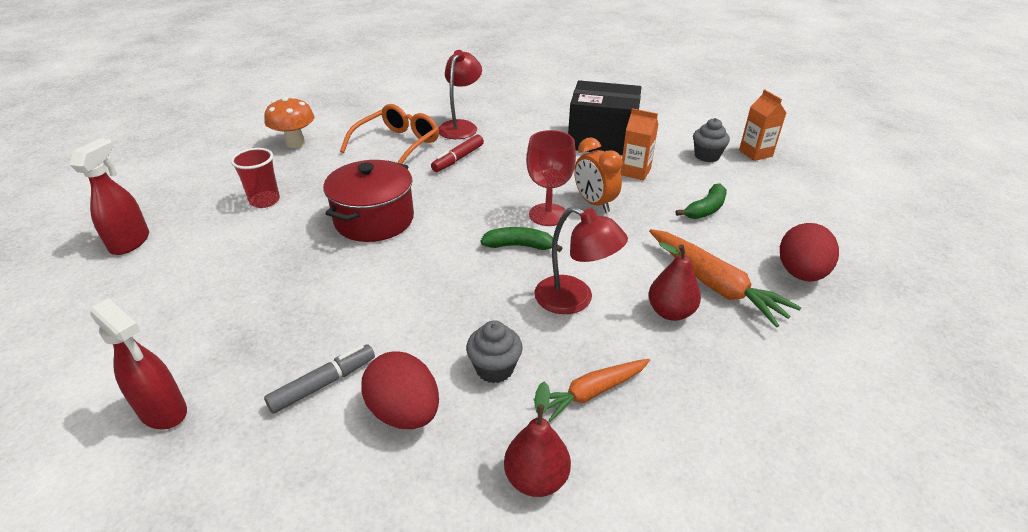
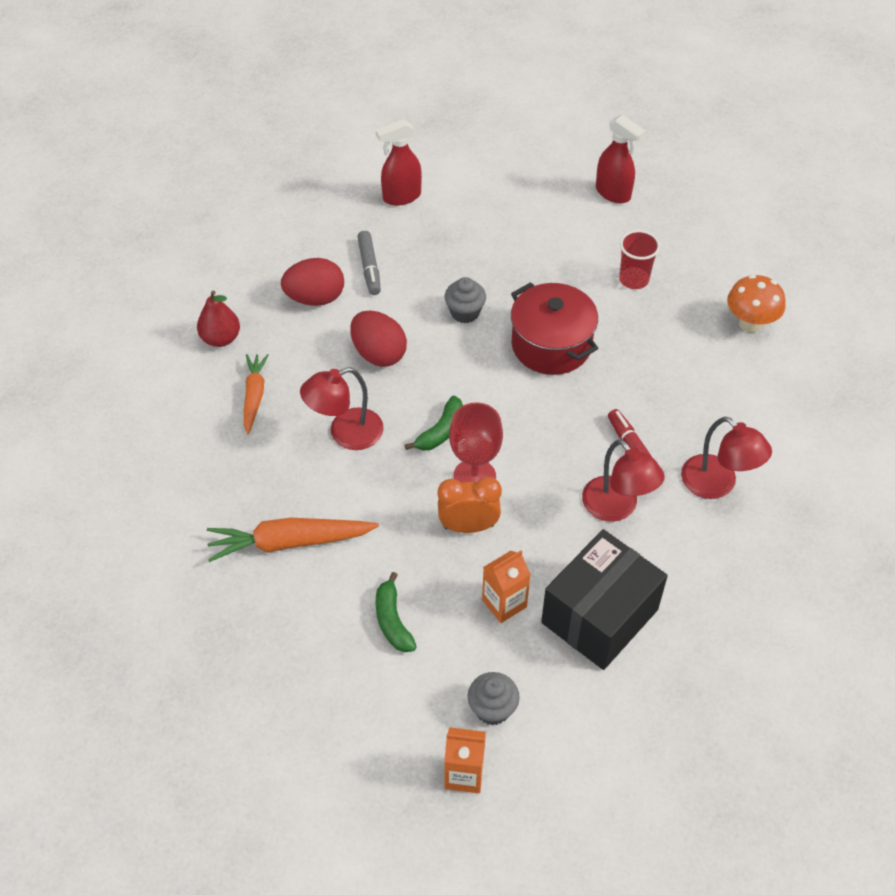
camera: 120 degrees right, 15 degrees up
orange glasses [340,104,439,164] -> none
grey cupcake [466,320,523,383] -> grey cupcake moved to [445,277,486,323]
red pear [649,242,701,321] -> none
red egg [780,223,839,282] -> red egg moved to [350,311,407,367]
none -> red lamp [582,439,665,522]

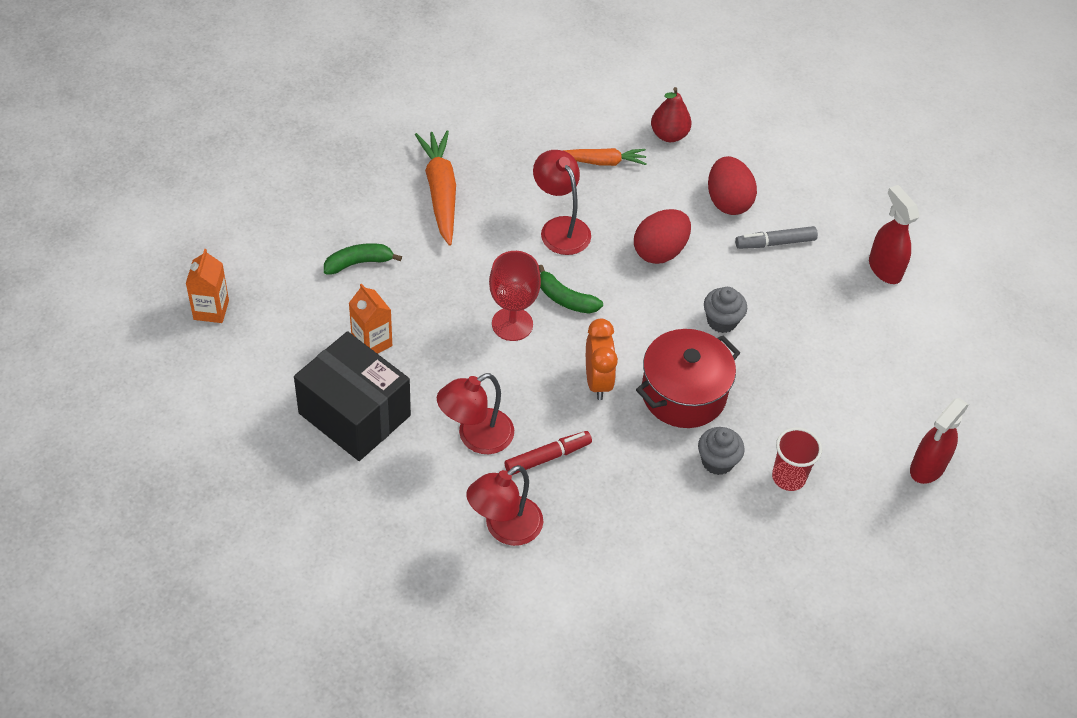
camera: 85 degrees right, 0 degrees up
orange clock [437,477,502,533] -> orange clock moved to [586,318,618,400]
grey cupcake [467,672,520,725] -> grey cupcake moved to [698,427,745,475]
orange mushroom [727,275,786,333] -> none

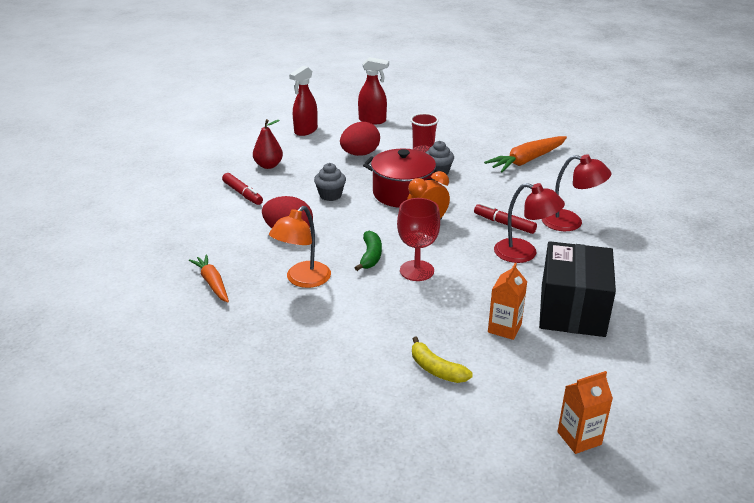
camera: 115 degrees left, 20 degrees down
green banana [324,243,402,275] -> yellow banana [412,336,473,383]
orange carrot [415,131,456,246] -> orange carrot moved to [484,136,567,172]
red lamp [533,150,591,255] -> orange lamp [269,206,331,288]
red pear [651,87,691,142] -> red pear moved to [253,119,283,169]
red egg [708,156,757,215] -> red egg moved to [340,122,380,156]
grey marker [735,226,818,249] -> red marker [222,173,263,205]
red spray bottle [869,185,919,284] -> red spray bottle moved to [289,66,318,136]

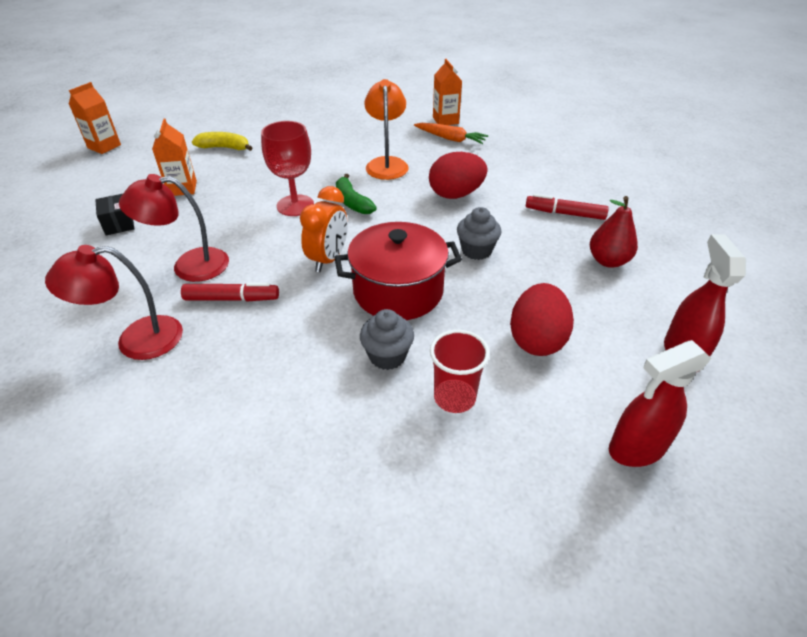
camera: 145 degrees right, 10 degrees up
orange carrot [484,136,567,172] -> none
black box [539,241,616,337] -> black box [95,194,134,235], size x0.41
none -> orange carton [433,59,462,125]

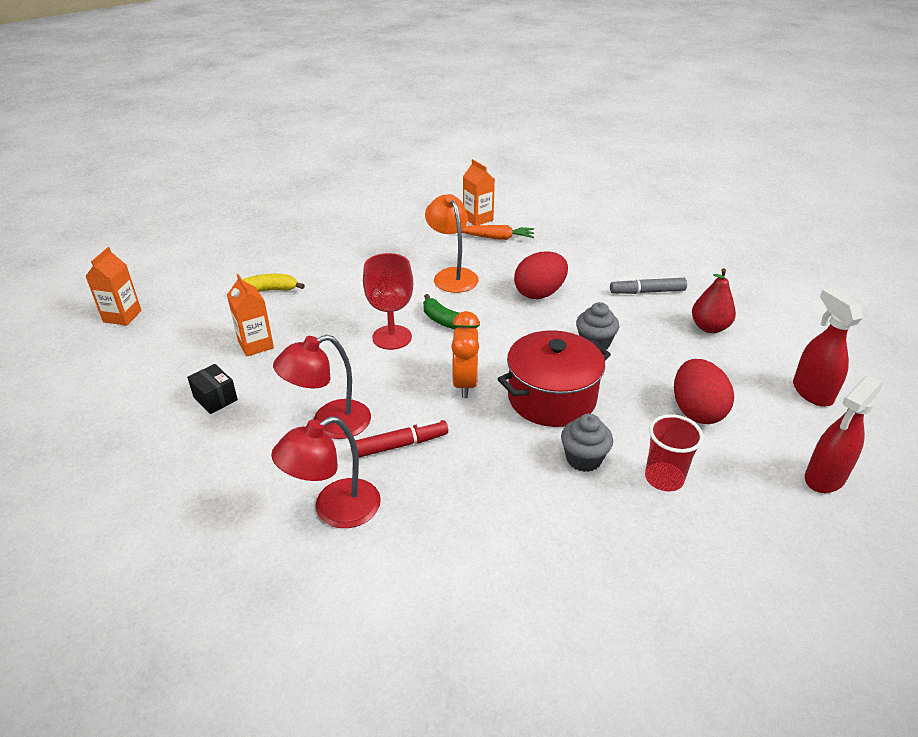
camera: 20 degrees left, 5 degrees down
red marker [526,194,609,220] -> grey marker [610,278,687,294]

